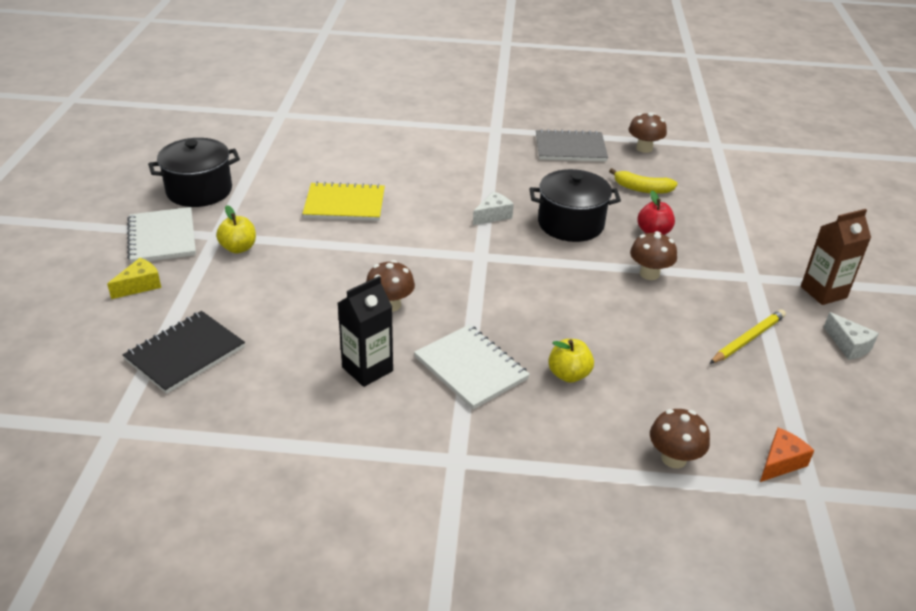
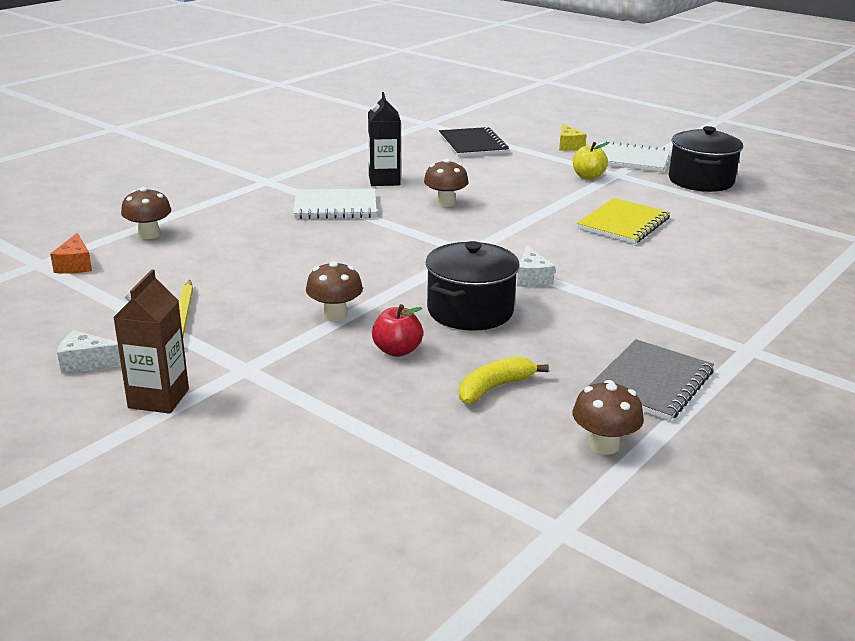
camera: 125 degrees right, 10 degrees down
yellow apple [548,339,594,383] -> none

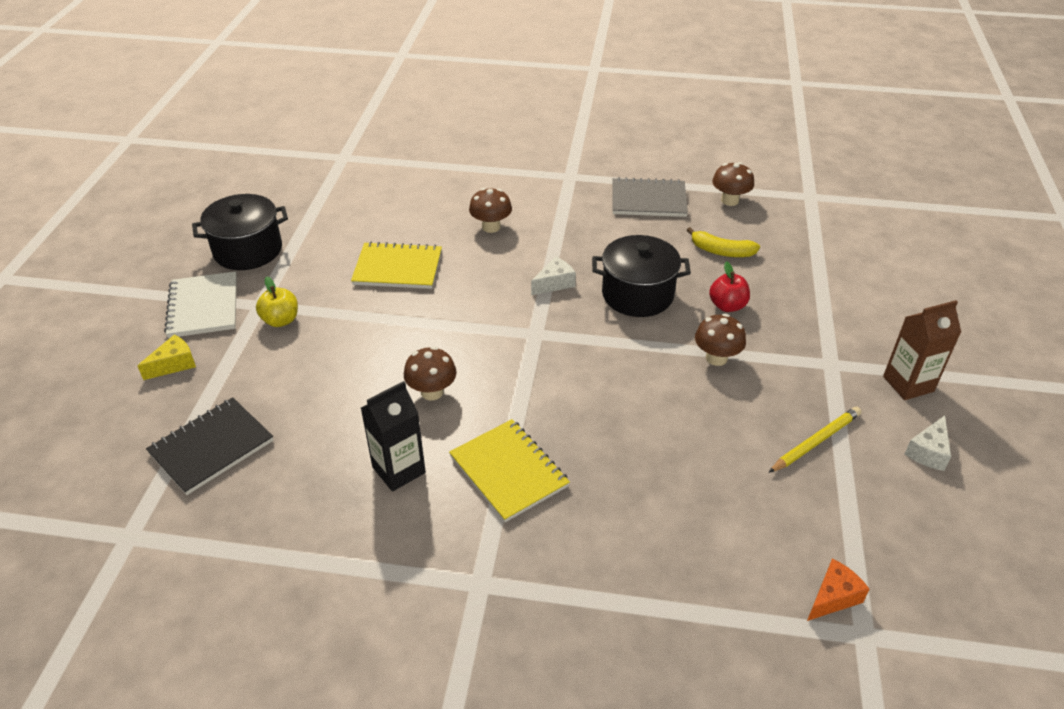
camera: 120 degrees left, 15 degrees up
white cheese [57,330,121,374] -> white cheese turned 60 degrees clockwise [905,415,951,471]
brown mushroom [121,187,171,239] -> brown mushroom moved to [469,188,512,233]
white notebook [294,189,377,219] -> yellow notebook [449,419,570,522]

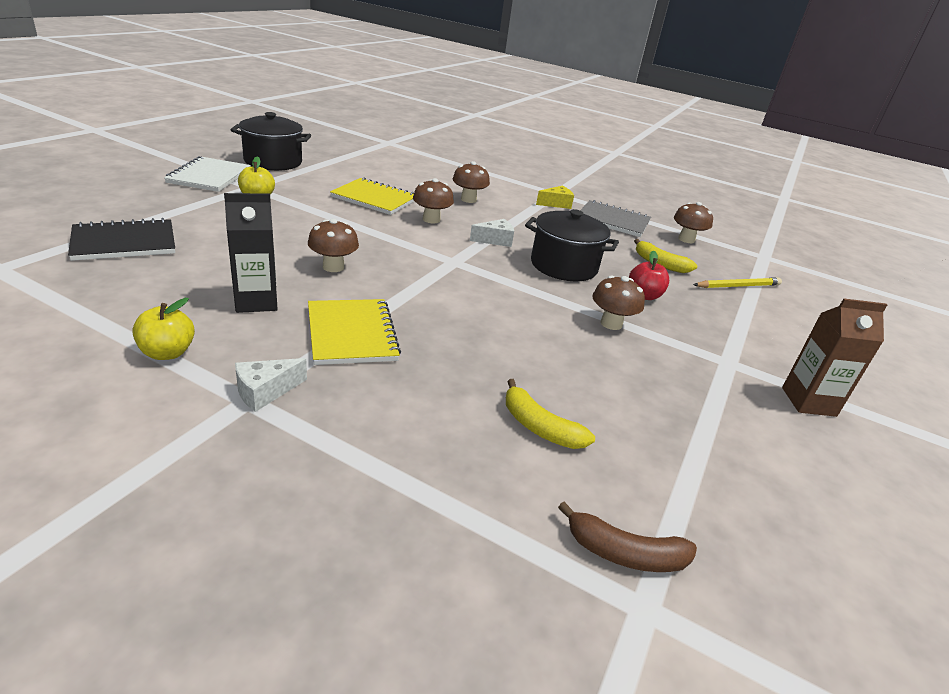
camera: 15 degrees right, 10 degrees down
yellow cheese [137,335,196,380] -> yellow cheese moved to [536,186,574,209]
yellow pencil [768,407,861,473] -> yellow pencil moved to [693,277,782,288]
orange cheese [807,559,870,621] -> brown banana [558,502,697,572]
white cheese [905,415,951,471] -> white cheese moved to [235,358,307,412]
none -> yellow apple [132,298,195,360]
none -> brown mushroom [413,178,454,223]
none -> yellow banana [506,379,595,449]

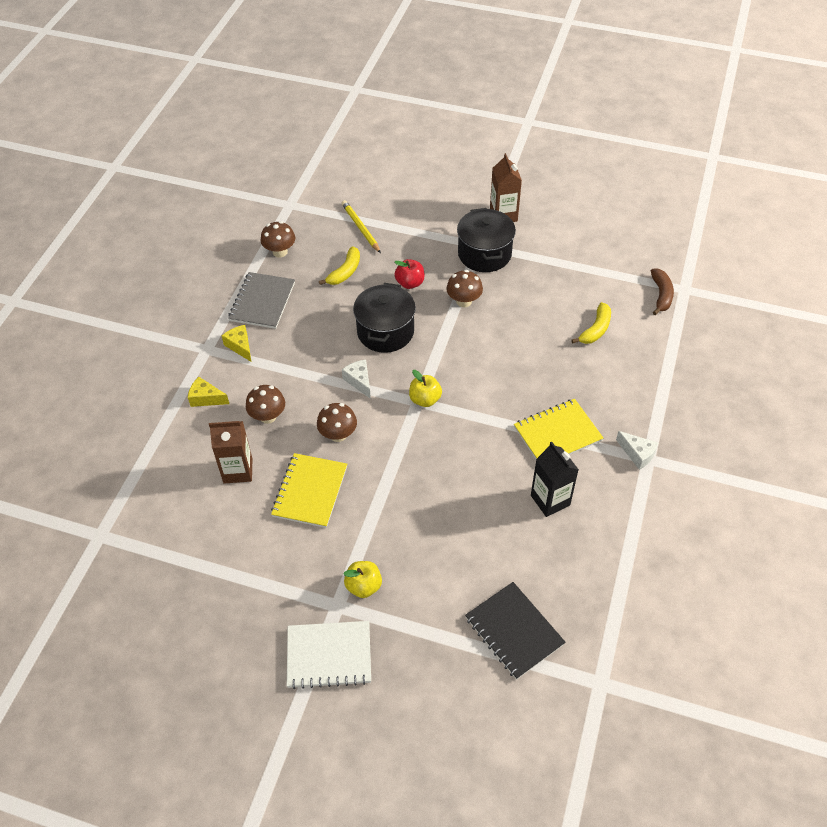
camera: 95 degrees left, 20 degrees up
yellow apple [132,298,195,360] -> yellow apple moved to [409,370,442,407]
black pot [231,112,311,171] -> black pot moved to [457,208,516,272]
brown mushroom [308,219,359,272] -> none
none -> yellow cheese [188,377,229,407]
none -> brown carton [209,421,252,484]

